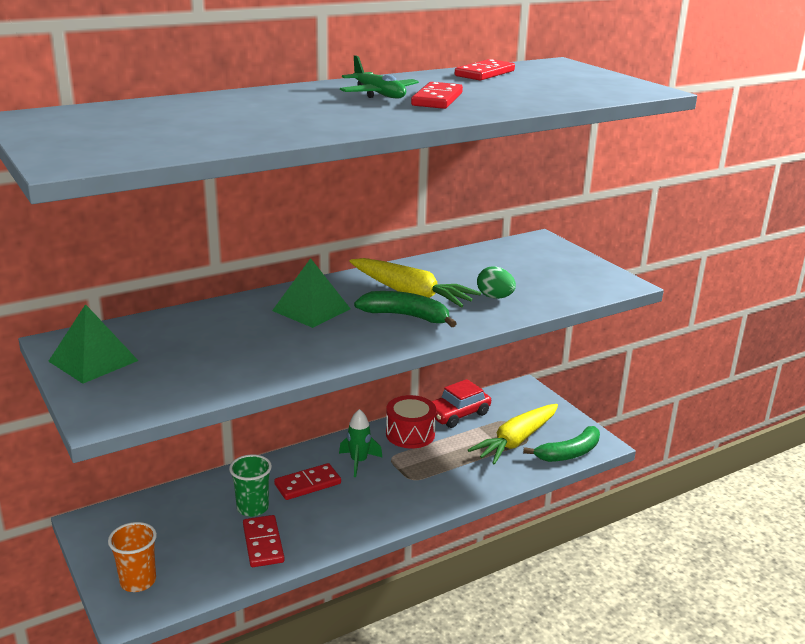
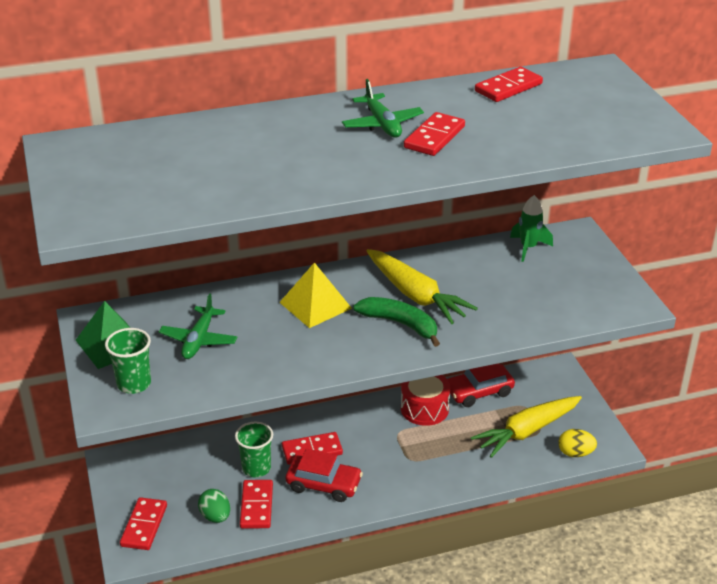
camera: 15 degrees right, 10 degrees up
orange cup [108,522,157,592] -> red domino [120,497,167,550]
green pyramid [272,258,350,328] -> yellow pyramid [279,262,352,328]
green rocket [339,409,383,477] -> green rocket moved to [510,195,553,262]
green egg [477,266,516,299] -> green egg moved to [198,489,230,523]
green banana [523,426,600,462] -> yellow egg [558,429,597,457]
none -> green cup [105,328,151,394]
none -> green plane [159,293,238,359]
none -> red car [286,449,363,502]

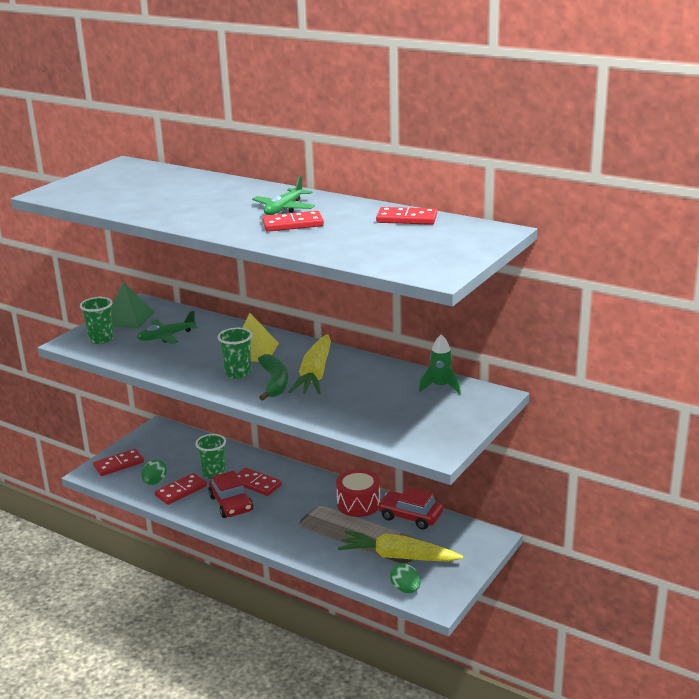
camera: 50 degrees right, 10 degrees down
yellow egg [558,429,597,457] -> green egg [390,563,421,593]
none -> green cup [218,328,252,379]

